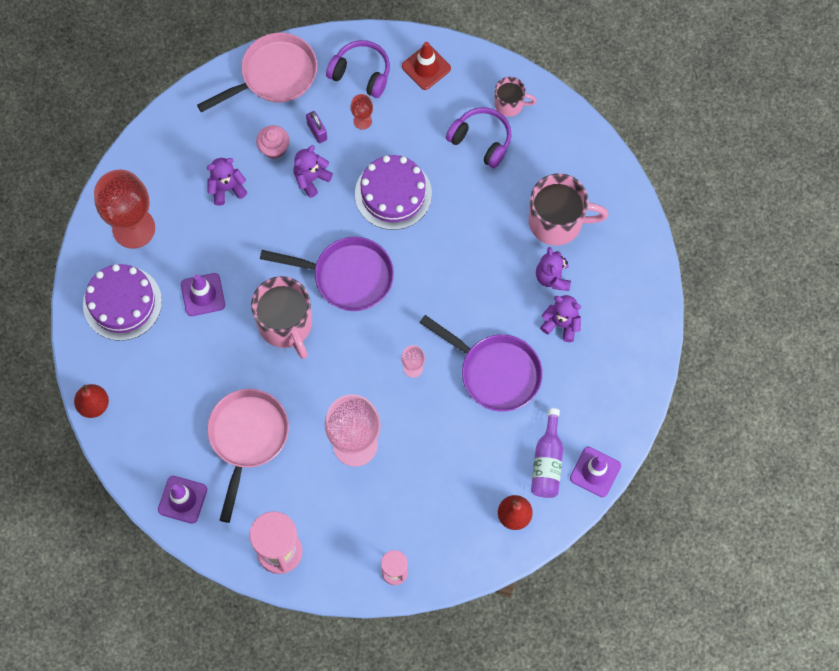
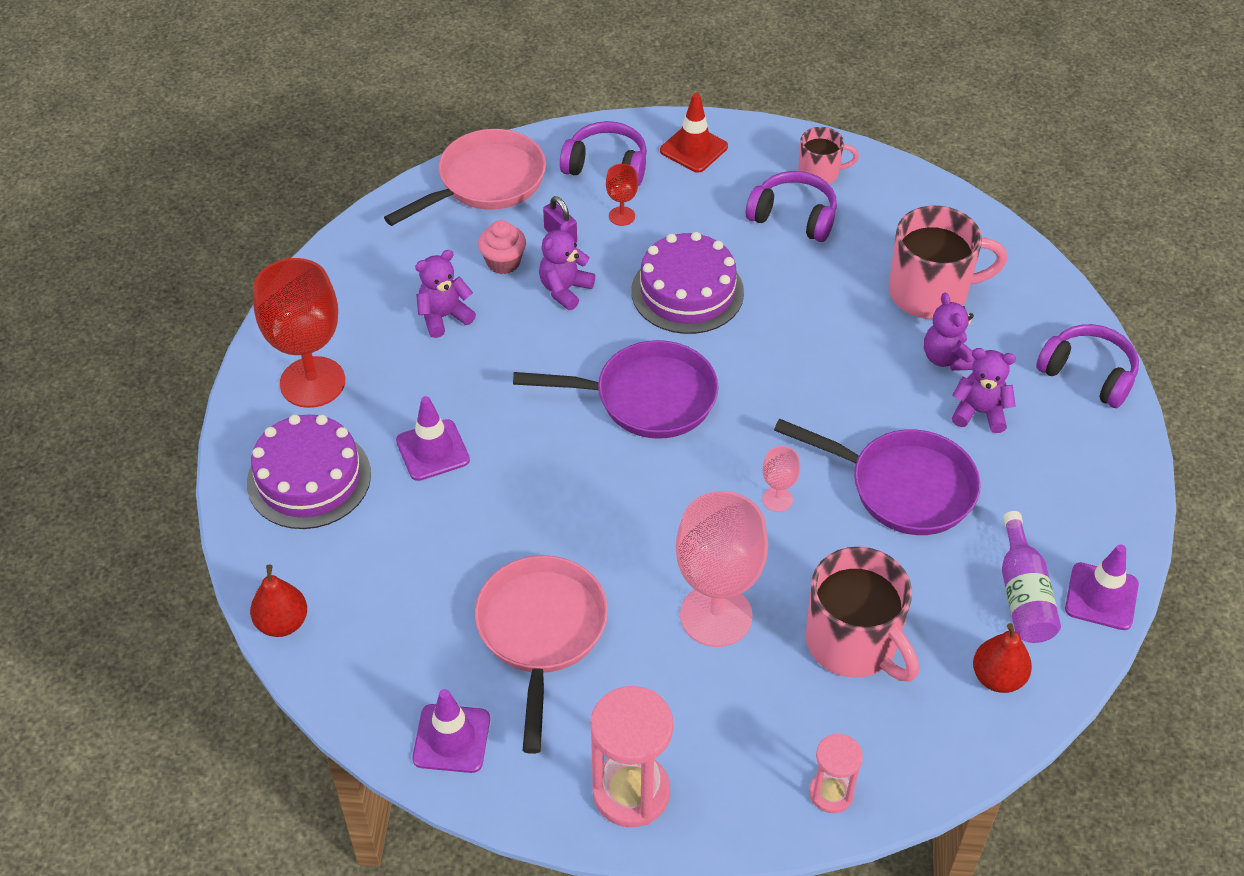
camera: 10 degrees left, 20 degrees down
pink mug [251,276,312,359] -> pink mug moved to [806,547,919,682]
none -> purple headphones [1036,324,1139,408]

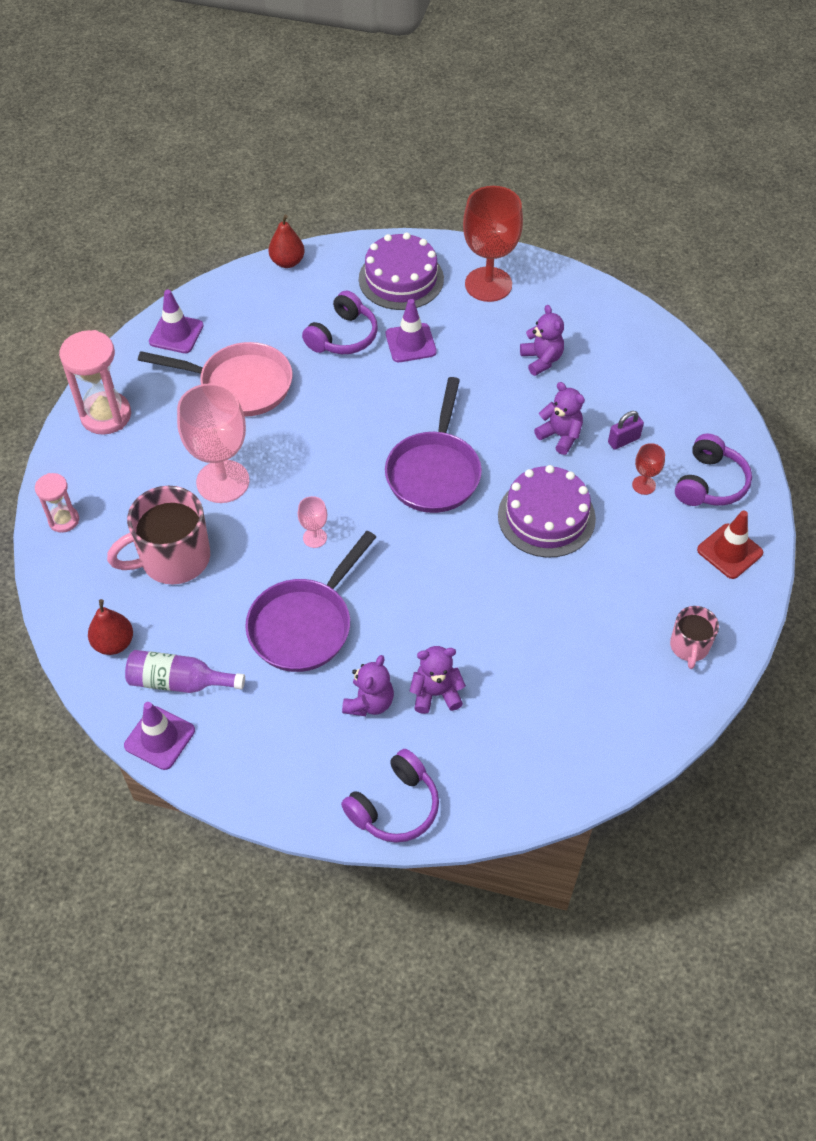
camera: 100 degrees right, 5 degrees up
pink pan [384,129,546,226] -> none
pink cupcake [478,220,526,274] -> none
purple headphones [746,171,837,242] -> purple headphones moved to [302,290,378,354]
pink mug [889,206,1007,319] -> none

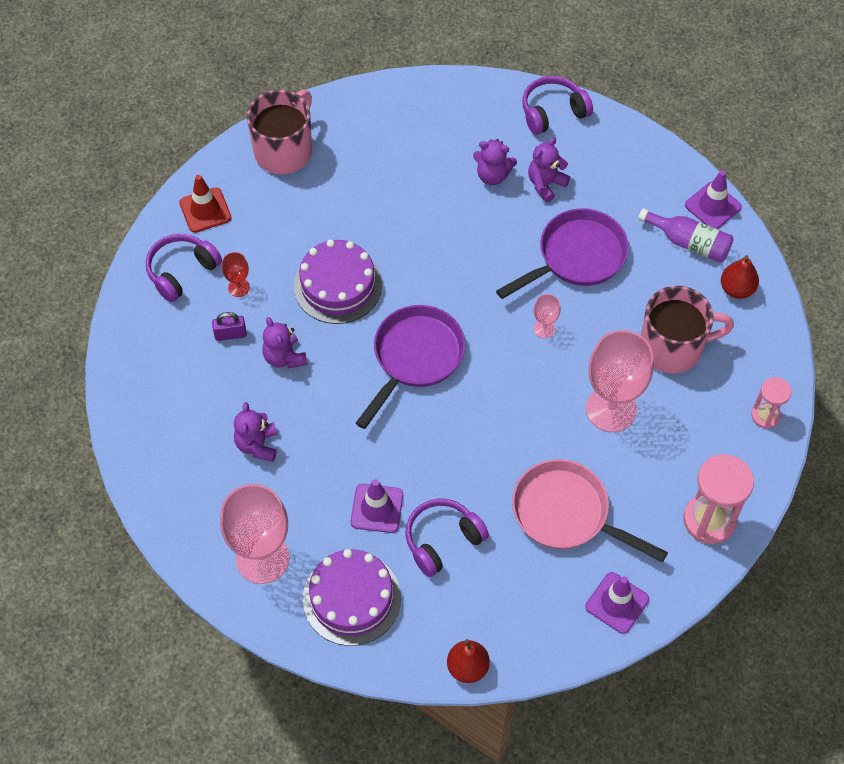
camera: 160 degrees left, 5 degrees up
red goblet [463,186,523,302] -> pink goblet [220,484,290,584]
pink mug [670,606,719,669] -> pink mug [247,89,312,174], size x1.81

